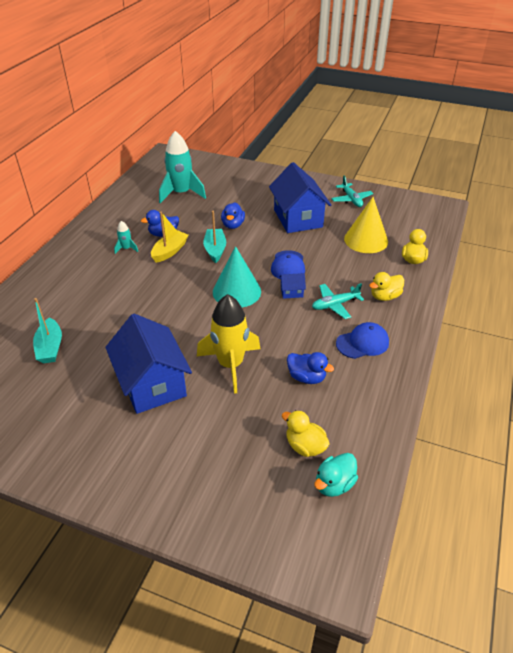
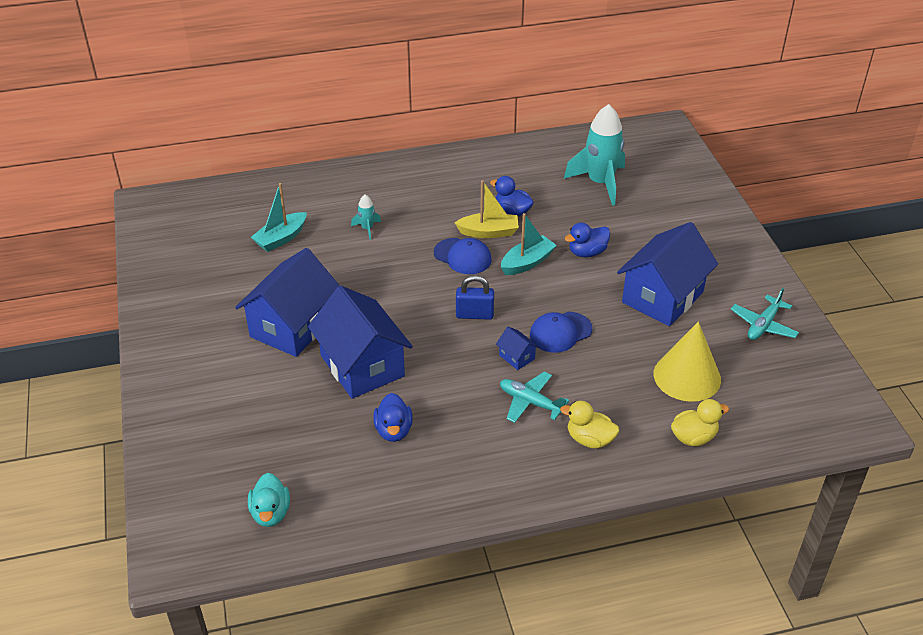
camera: 55 degrees right, 0 degrees up
turquoise rocket [114,221,138,254] -> turquoise rocket moved to [351,195,381,240]
yellow rocket [197,294,260,394] -> blue house [308,286,413,399]
turquoise cone [213,246,261,307] -> blue padlock [456,275,494,320]
yellow duck [282,410,330,457] -> none
turquoise duck [314,453,358,497] -> turquoise duck turned 105 degrees counterclockwise [248,473,290,527]
blue cap [336,322,389,359] -> blue cap moved to [434,238,492,274]

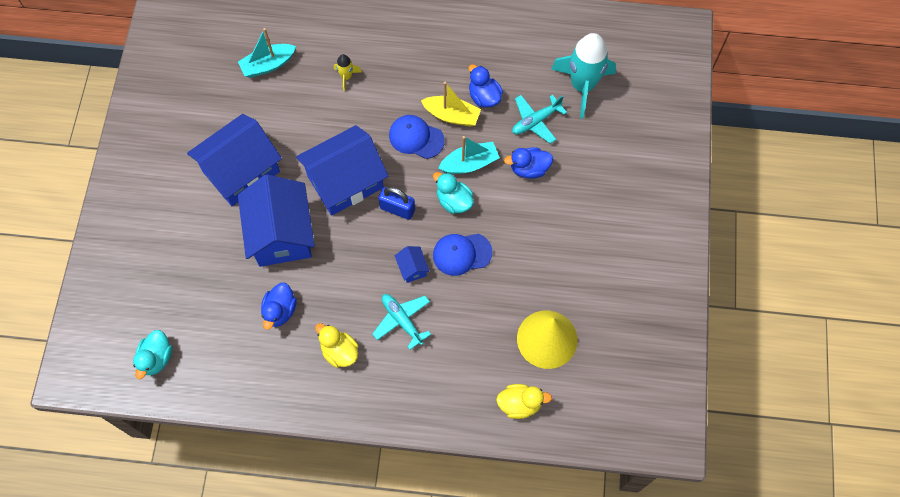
camera: 20 degrees right, 25 degrees up
turquoise rocket [351,195,381,240] -> yellow rocket [334,54,362,91]
blue cap [434,238,492,274] -> blue cap turned 150 degrees clockwise [389,115,445,159]
yellow duck [560,401,619,448] -> yellow duck moved to [315,323,359,368]
blue house [617,222,718,326] -> blue house moved to [296,125,388,216]
turquoise plane [731,288,799,340] -> turquoise plane moved to [512,95,567,144]
none -> turquoise duck [433,172,474,214]

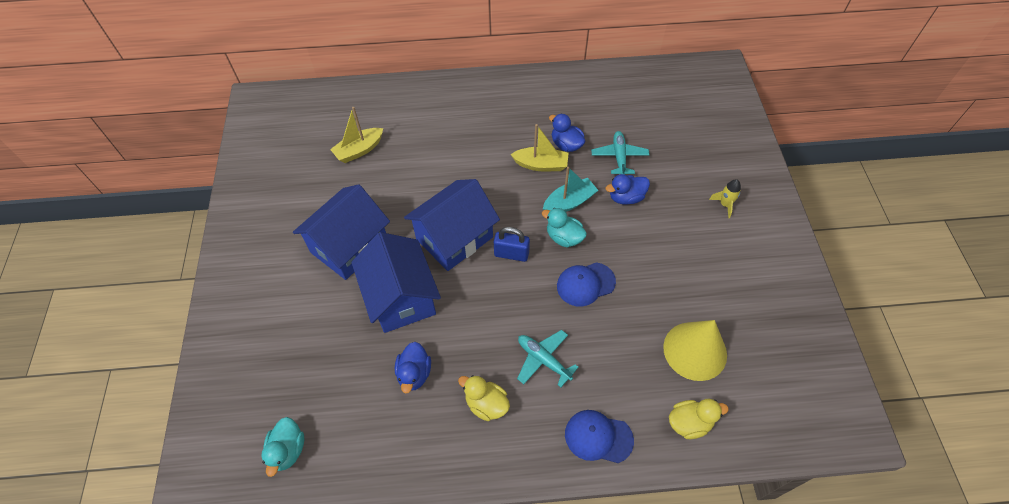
camera: 10 degrees left, 10 degrees down
turquoise boat [238,28,296,78] -> yellow boat [330,107,383,163]
yellow rocket [334,54,362,91] -> yellow rocket moved to [709,179,741,218]
blue cap [389,115,445,159] -> blue cap moved to [565,410,634,463]
blue house [395,246,430,283] -> none
turquoise plane [512,95,567,144] -> turquoise plane turned 135 degrees clockwise [591,131,649,174]
turquoise rocket [551,33,616,119] -> none

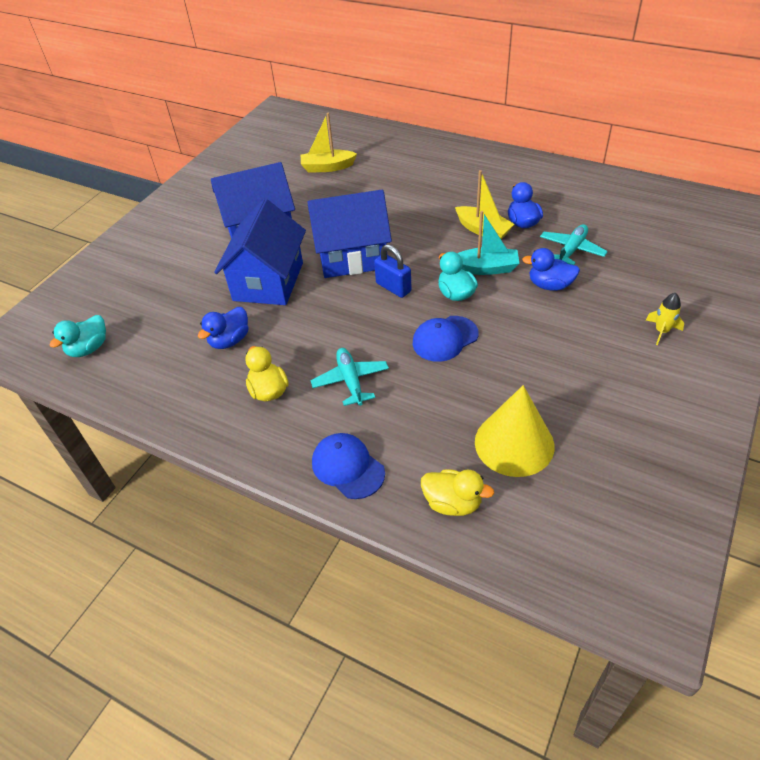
camera: 35 degrees right, 10 degrees down
blue cap [557,262,616,307] -> blue cap turned 45 degrees counterclockwise [413,316,479,362]

